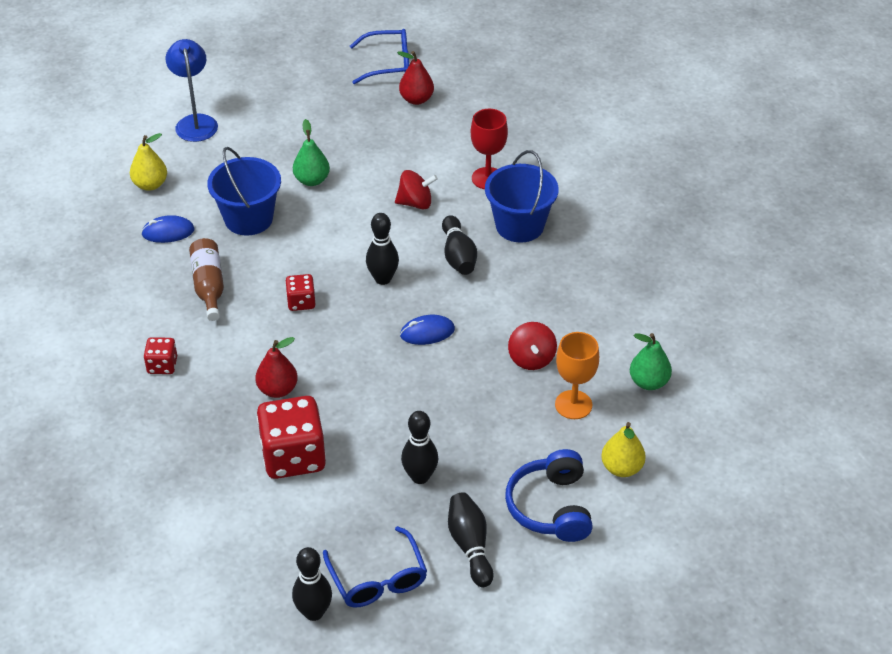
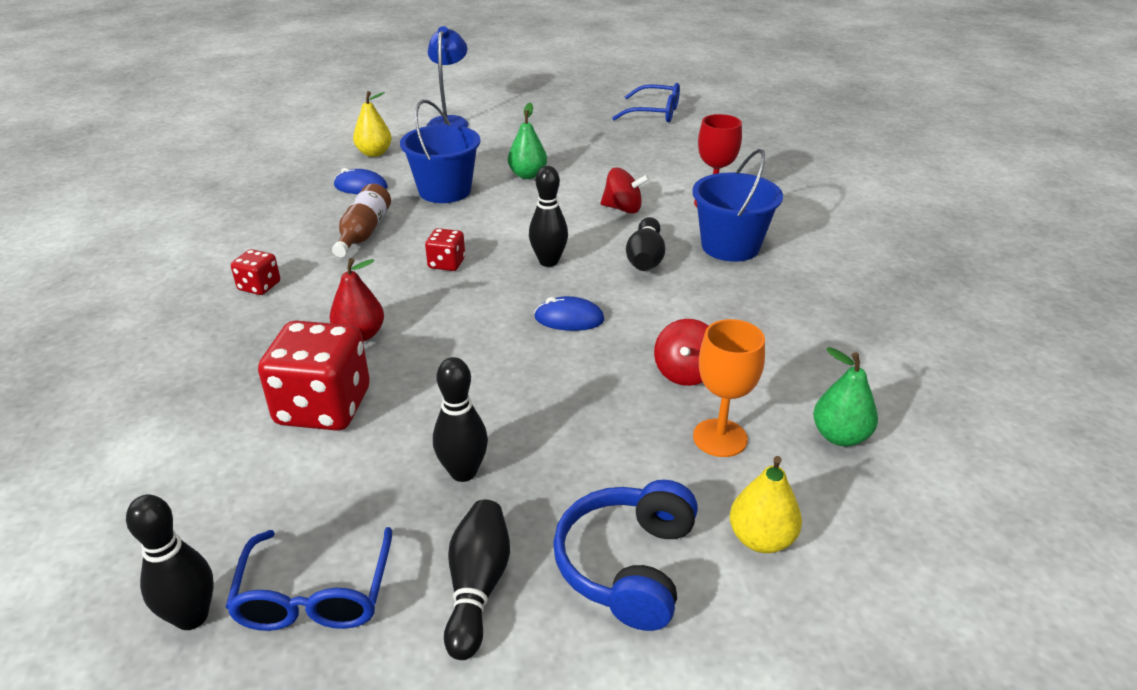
camera: 20 degrees right, 10 degrees down
red pear [397,51,434,105] -> none

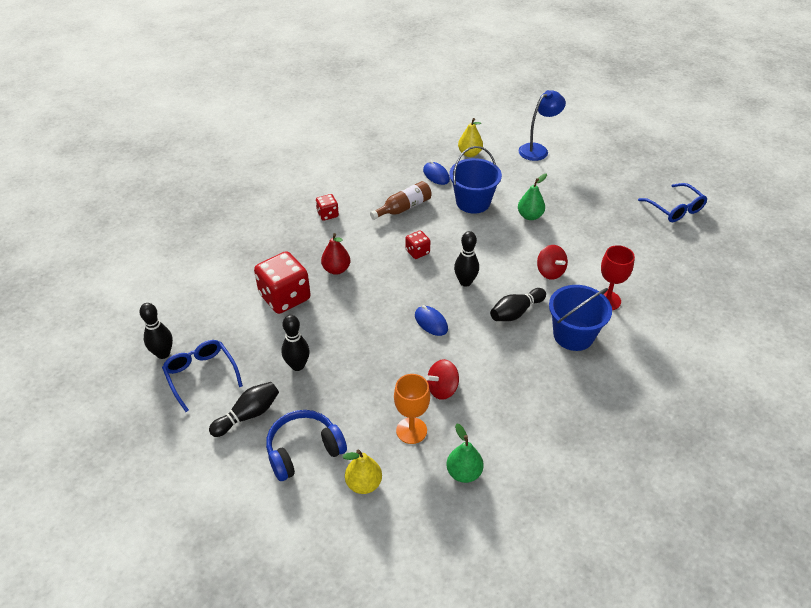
camera: 45 degrees right, 10 degrees up
blue glasses [225,527,392,631] -> blue glasses turned 105 degrees clockwise [162,340,243,412]

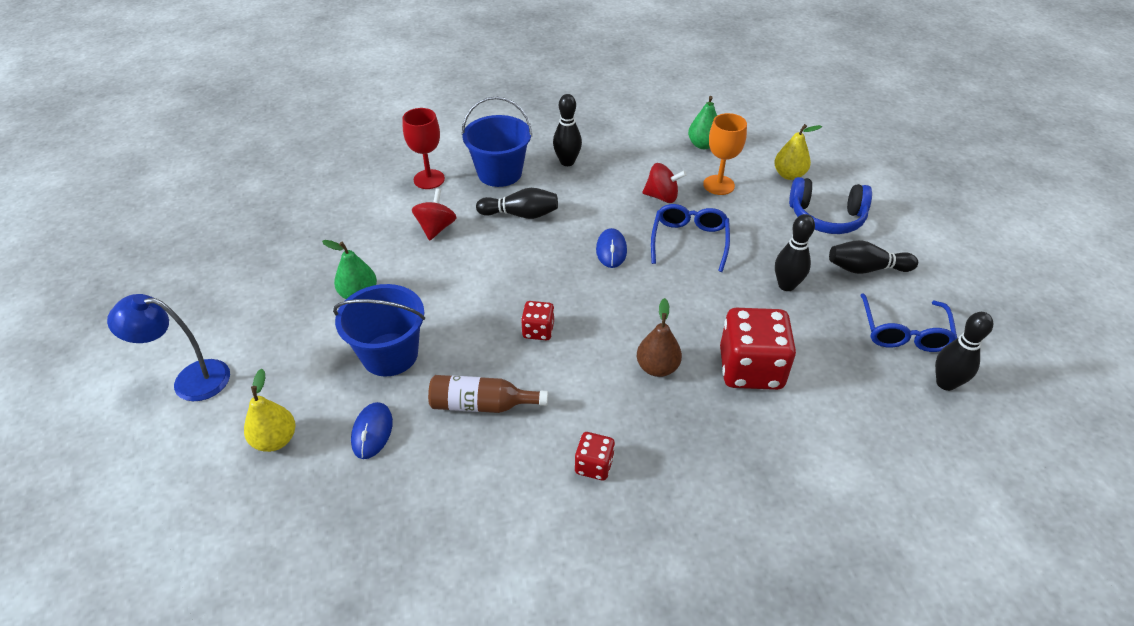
camera: 140 degrees left, 0 degrees up
red pear [321,233,351,275] -> brown pear [637,298,682,377]
black bowling pin [454,231,479,287] -> black bowling pin moved to [553,94,582,166]
blue glasses [638,183,707,222] -> blue glasses moved to [651,204,730,272]

